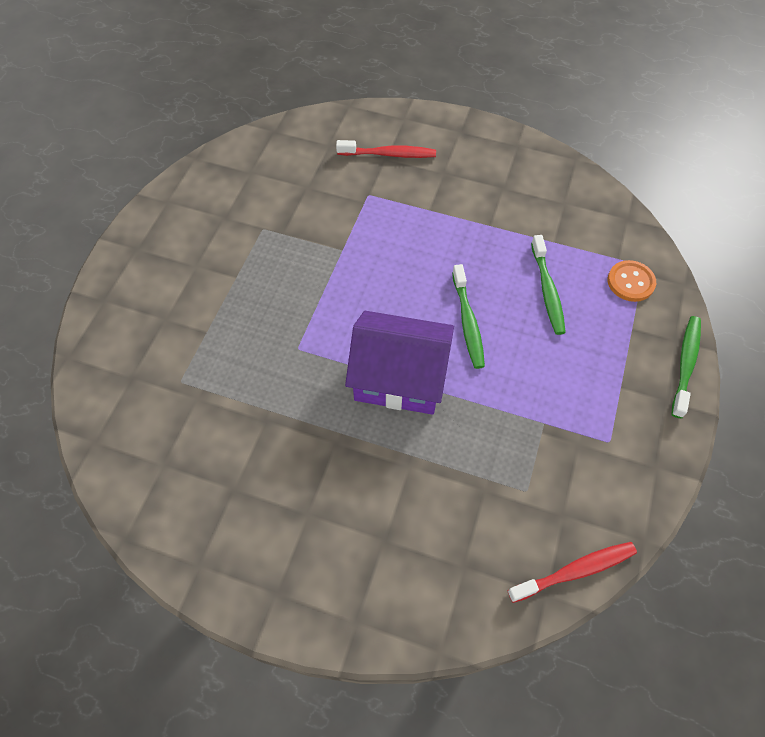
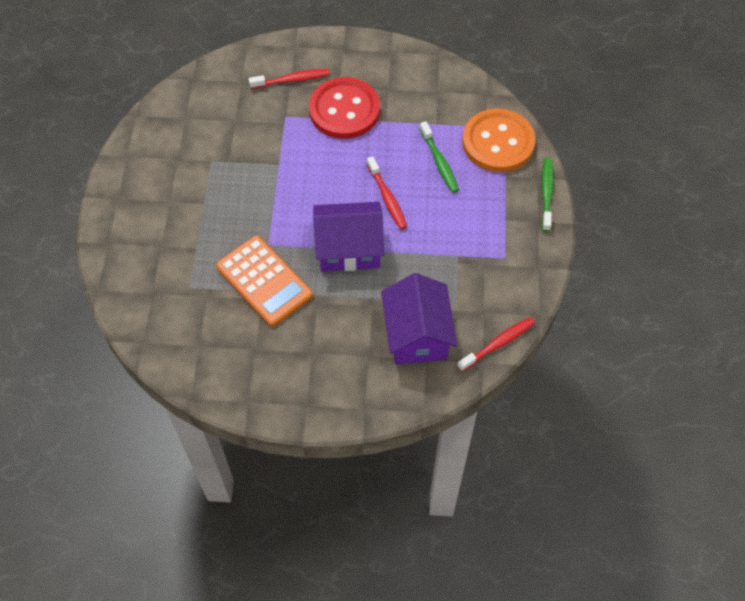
camera: 15 degrees left, 0 degrees up
green toothbrush [452,264,485,369] -> red toothbrush [367,156,407,230]
orange button [608,260,656,302] -> orange button [462,109,536,172], size x2.07
none -> orange calculator [216,236,313,327]
none -> red button [309,77,380,139]
none -> purple house [381,273,457,365]

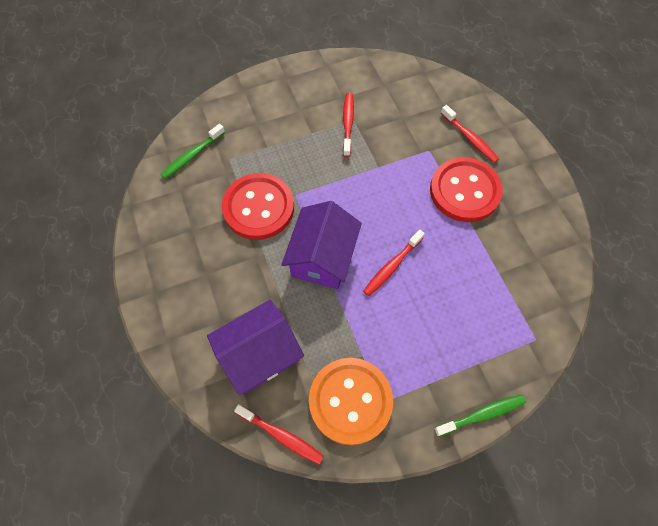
camera: 65 degrees right, 5 degrees up
orange calculator [216,236,313,327] -> red button [222,173,294,240]
purple house [313,202,384,271] -> purple house turned 45 degrees clockwise [281,201,362,289]
green toothbrush [420,121,459,193] -> green toothbrush moved to [160,124,225,179]
orange button [462,109,536,172] -> orange button moved to [309,358,393,445]
none -> red toothbrush [343,93,354,157]

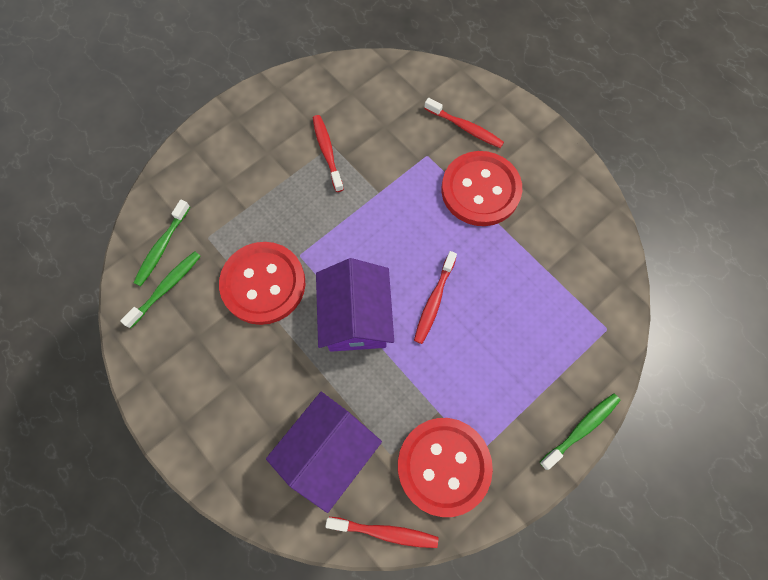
camera: 20 degrees left, 5 degrees up
orange button [309,358,393,445] -> red button [398,418,493,517]
none -> green toothbrush [120,251,201,328]

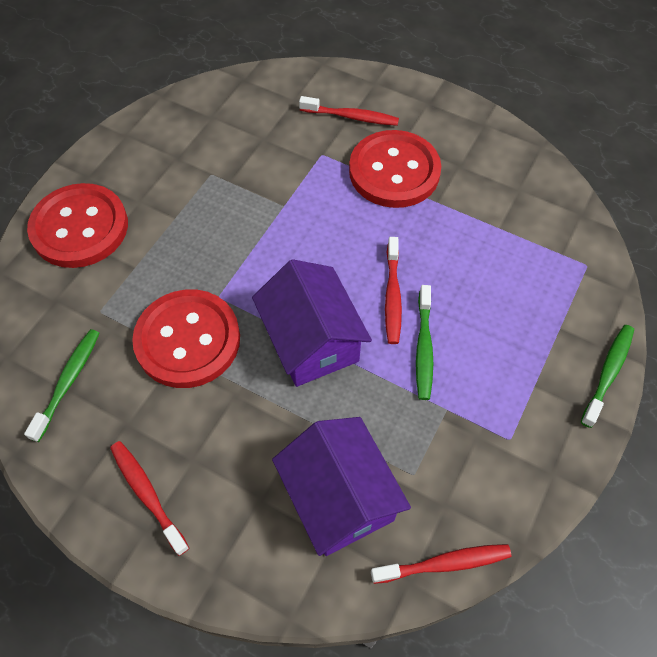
camera: 20 degrees left, 10 degrees down
green toothbrush [133,200,190,286] -> green toothbrush moved to [416,285,433,400]
purple house [266,392,382,513] -> purple house turned 45 degrees counterclockwise [272,417,411,556]
red toothbrush [313,115,344,192] -> red toothbrush moved to [110,441,189,556]
red button [398,418,493,517] -> red button moved to [27,183,128,268]

